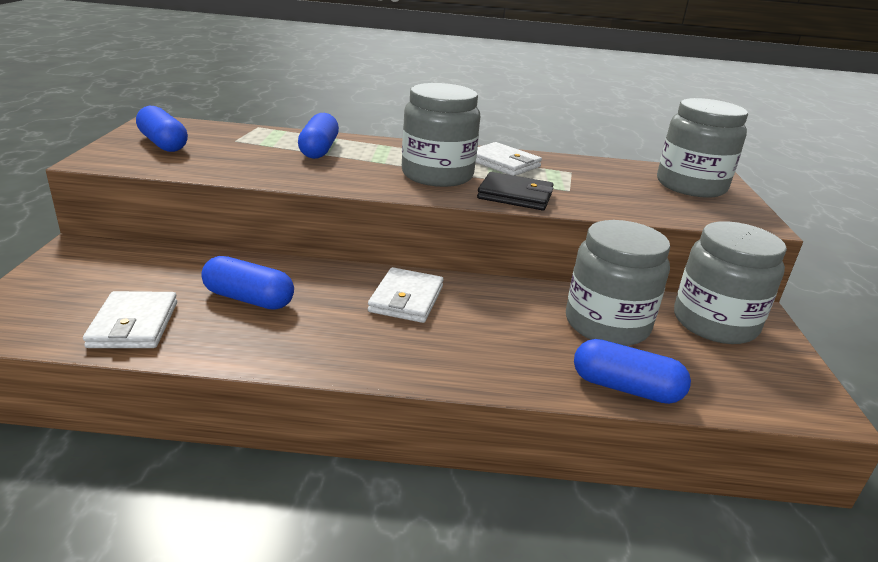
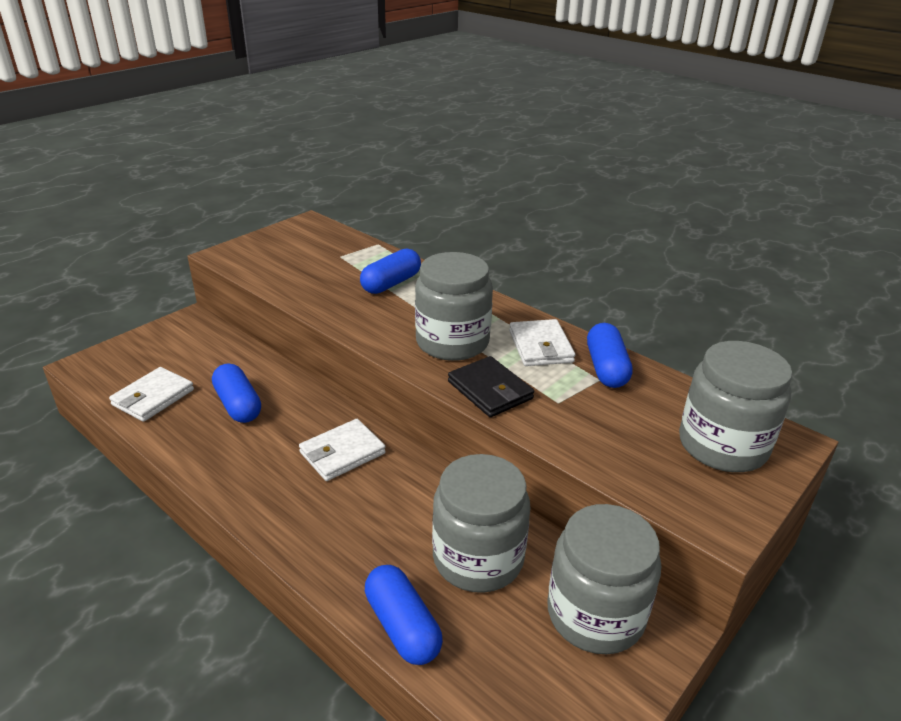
camera: 40 degrees right, 5 degrees up
blue capsule [136,106,188,152] -> blue capsule moved to [587,323,633,388]

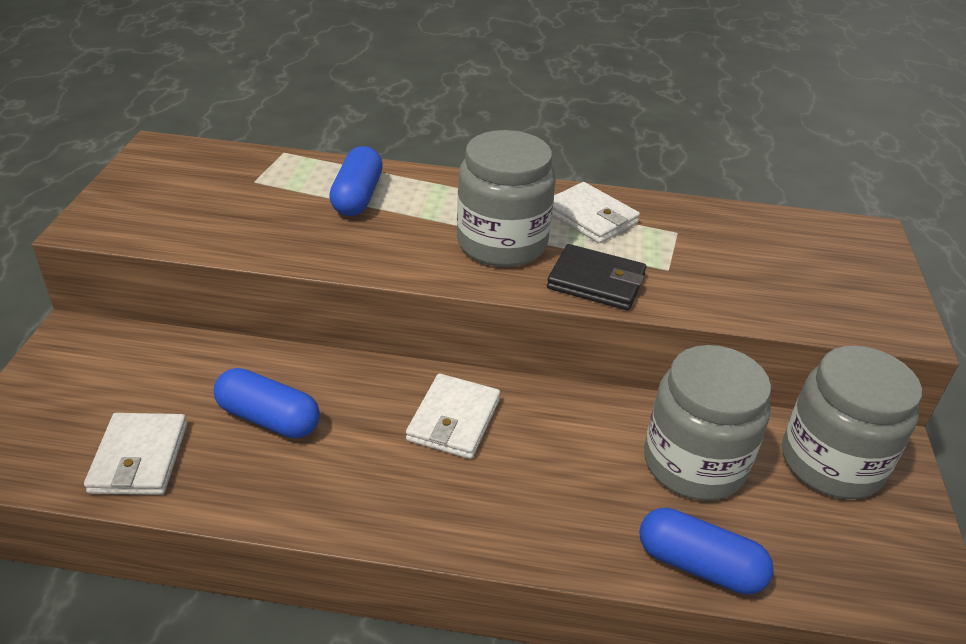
camera: 35 degrees left, 5 degrees up
blue capsule [587,323,633,388] -> none
grey jar [679,341,792,472] -> none

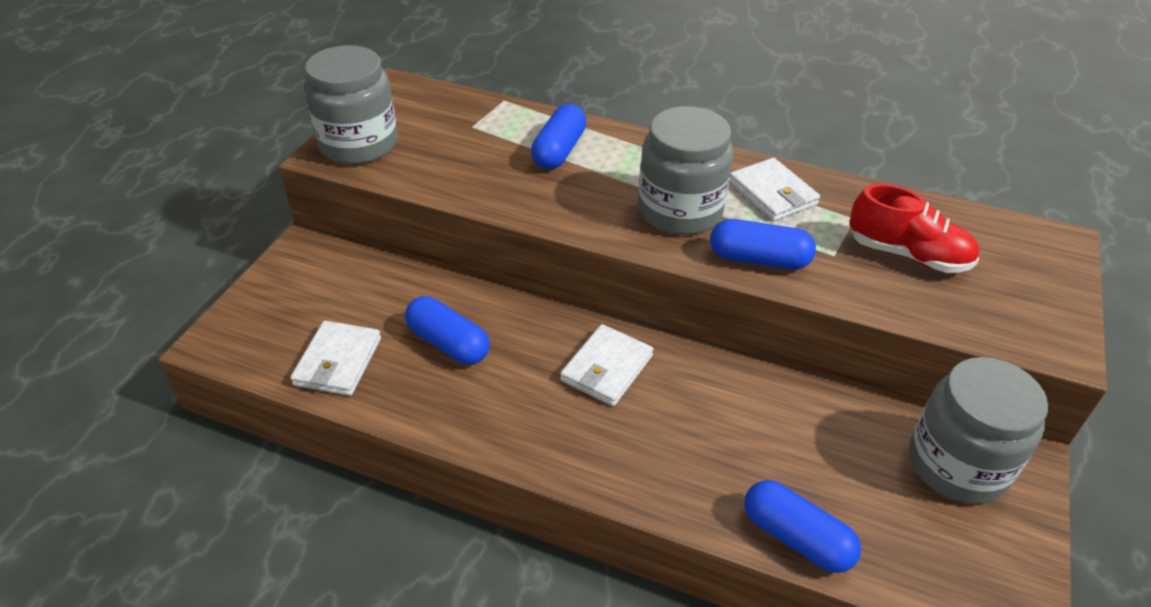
camera: 15 degrees right, 5 degrees up
black wallet [547,244,646,310] -> blue capsule [710,219,816,270]
grey jar [644,345,771,501] -> grey jar moved to [304,45,397,165]
none -> red shoe [850,184,979,273]

